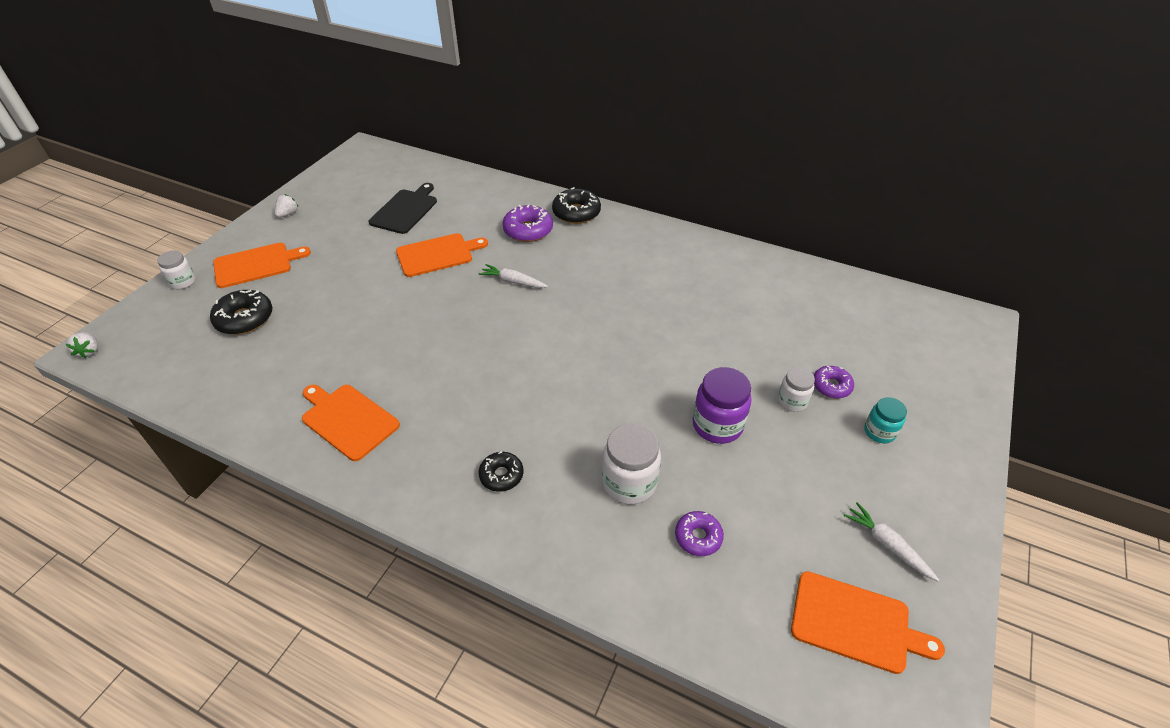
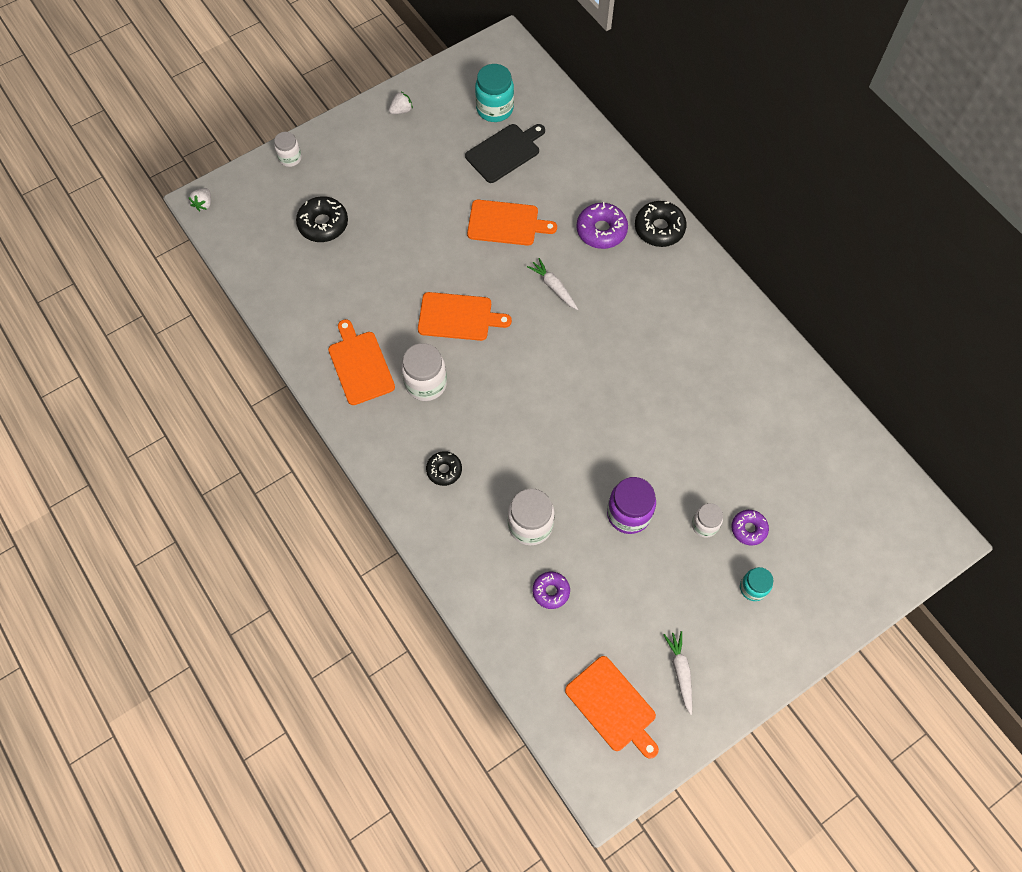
camera: 30 degrees right, 20 degrees up
orange cutting board [213,243,311,288] -> orange cutting board moved to [418,292,512,341]
none -> white jar [401,343,447,401]
none -> turquoise jar [475,64,514,122]

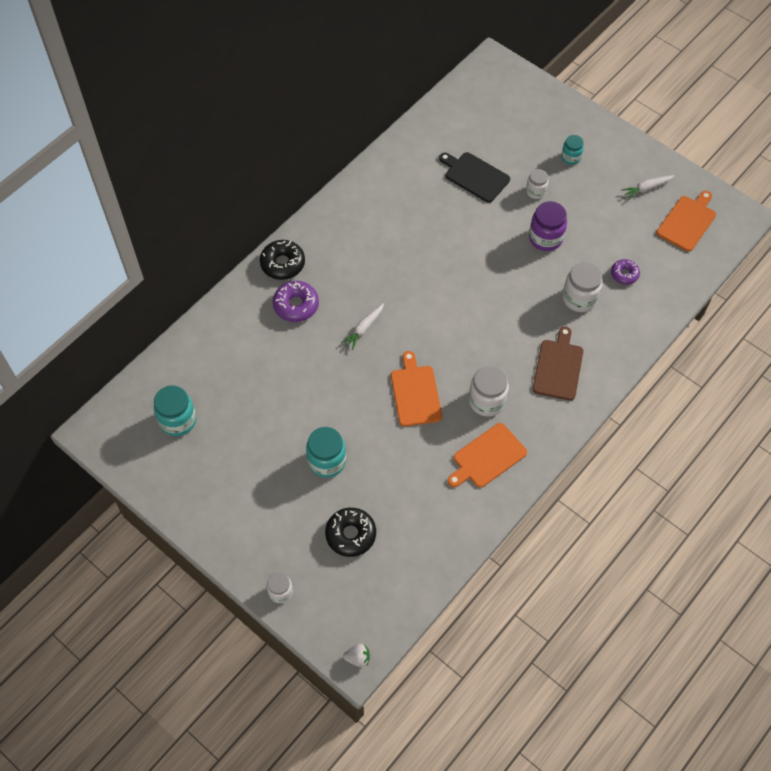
camera: 105 degrees left, 5 degrees down
white strawberry [389,91,413,114] -> none
black donut [426,451,462,486] -> brown cutting board [533,327,583,401]
black cutting board [465,124,545,183] -> black cutting board moved to [439,152,510,203]
orange cutting board [467,200,557,246] -> none
purple donut [732,510,769,546] -> none
none -> turquoise jar [306,427,346,478]

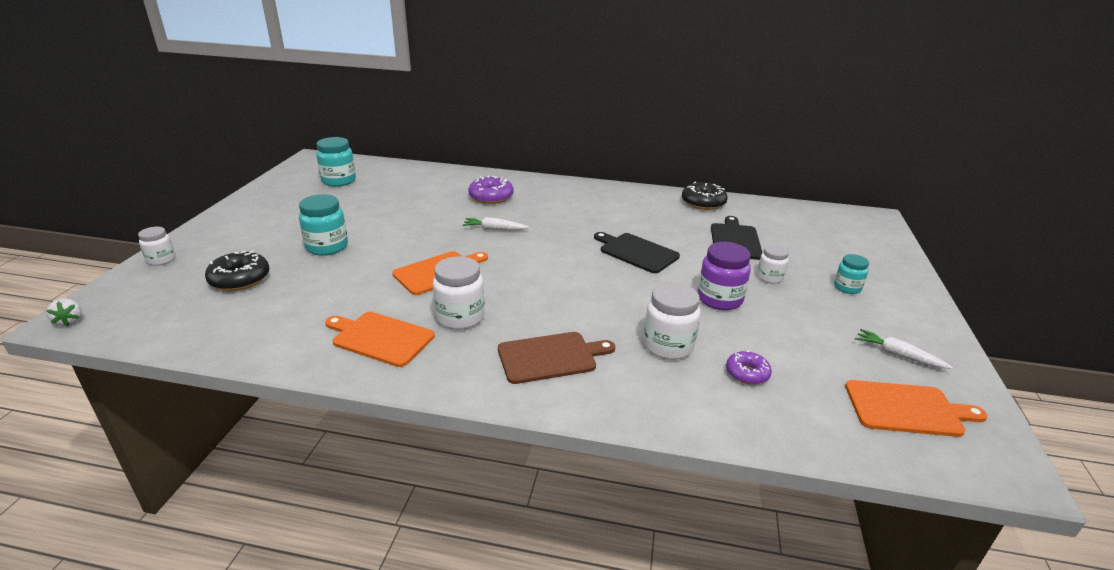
camera: 60 degrees right, 30 degrees down
black donut [260,240,305,280] -> black donut moved to [682,182,728,210]
none -> black cutting board [594,232,680,273]

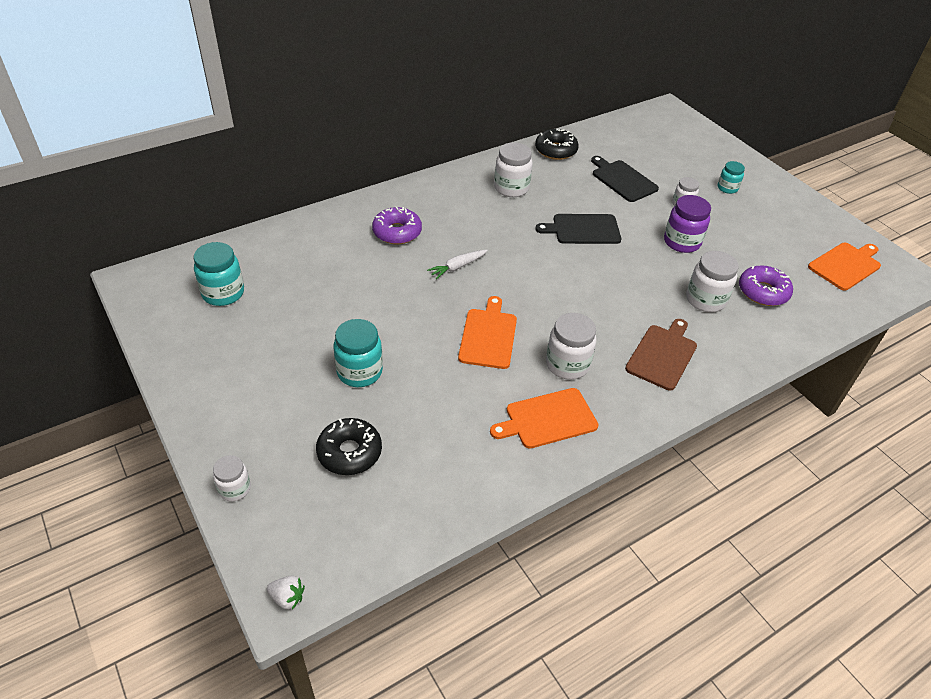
camera: 45 degrees left, 15 degrees up
purple donut [726,350,772,385] -> purple donut [739,265,793,306], size x1.58
white carrot [855,329,953,369] -> none
none -> white jar [494,142,533,197]

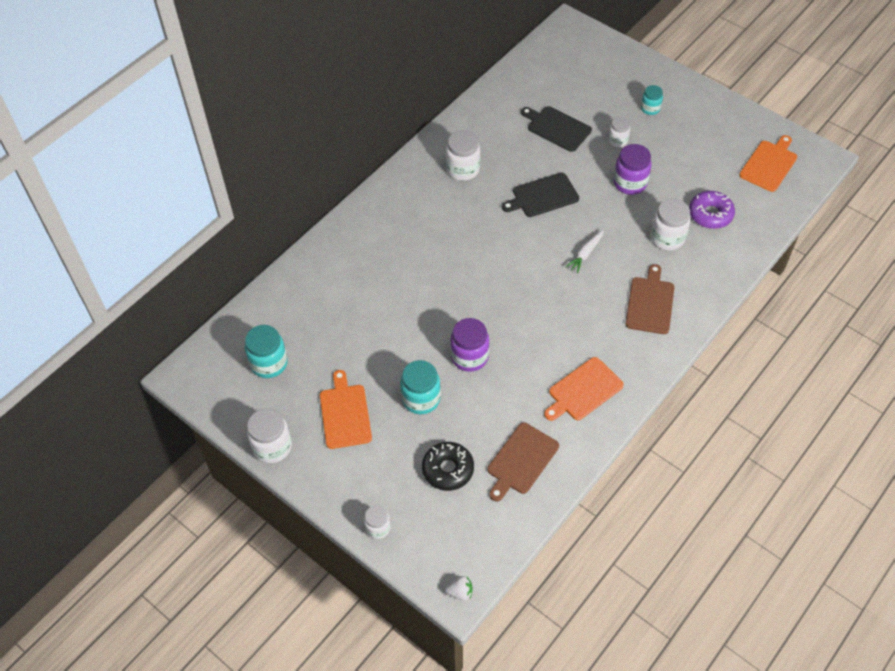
camera: 15 degrees left, 10 degrees up
purple donut [372,207,422,244] -> none
white carrot [427,250,488,280] -> white carrot moved to [565,230,604,273]
orange cutting board [458,296,517,369] -> orange cutting board moved to [320,370,372,449]
black donut [535,129,579,160] -> none
white jar [546,313,596,380] -> white jar moved to [247,409,292,463]
none -> purple jar [450,318,489,372]
none -> brown cutting board [488,422,559,501]

